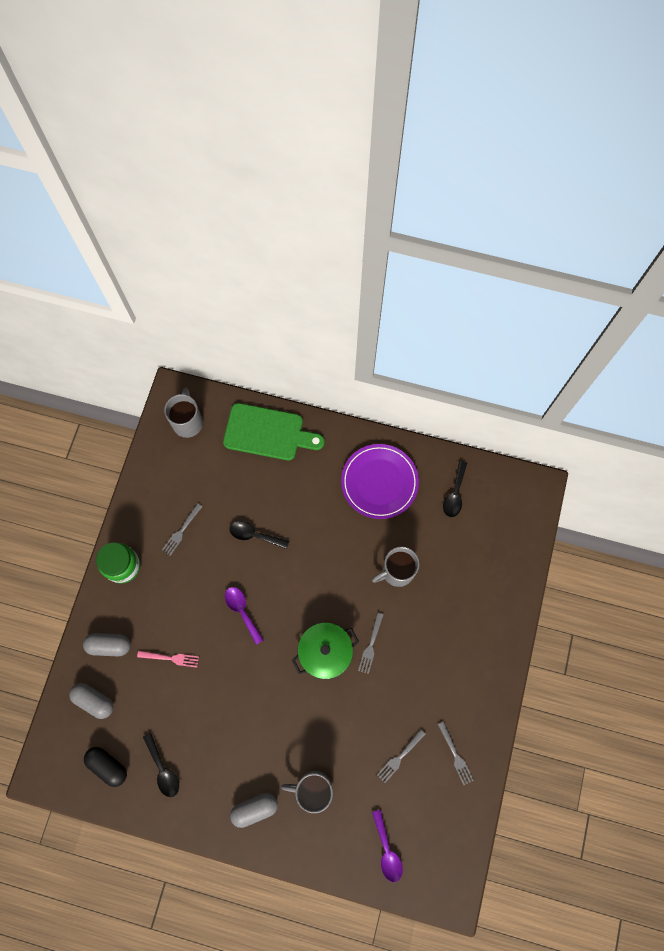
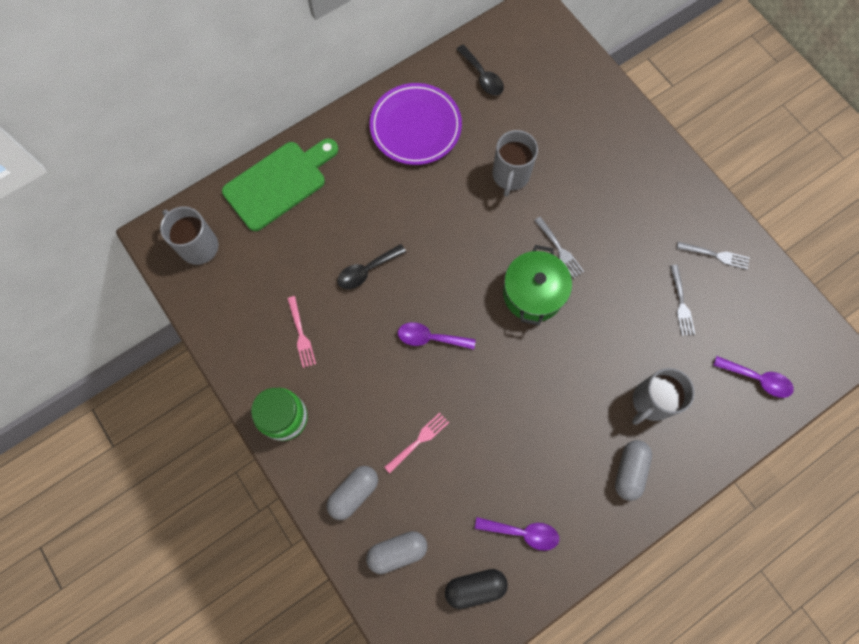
camera: 50 degrees left, 0 degrees up
black spoon [143,733,179,797] -> purple spoon [475,517,559,551]
grey fork [162,503,203,556] -> pink fork [287,296,316,368]

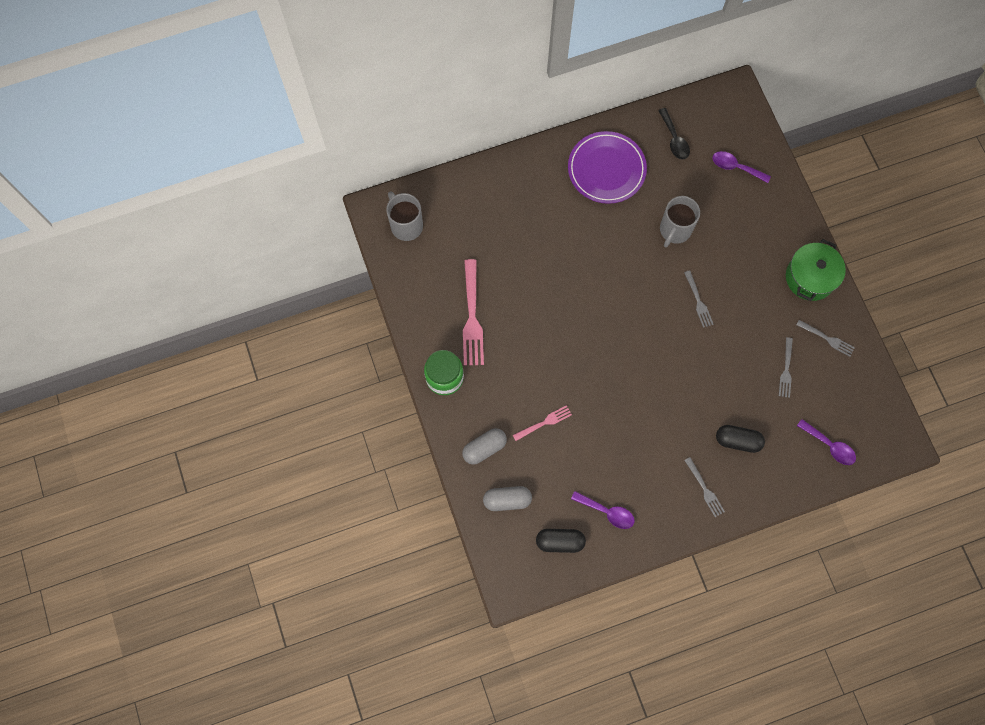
camera: 15 degrees right, 0 degrees up
green cutting board [222,138,338,231] -> none
pink fork [287,296,316,368] -> pink fork [463,259,484,366], size x1.81
black spoon [337,244,406,289] -> none
purple spoon [398,322,476,350] -> purple spoon moved to [712,151,771,183]
green pot [503,245,572,326] -> green pot moved to [786,239,846,301]
grey capsule [615,440,652,501] -> grey fork [684,457,725,517]
grey mug [632,368,695,425] -> black capsule [716,425,765,453]

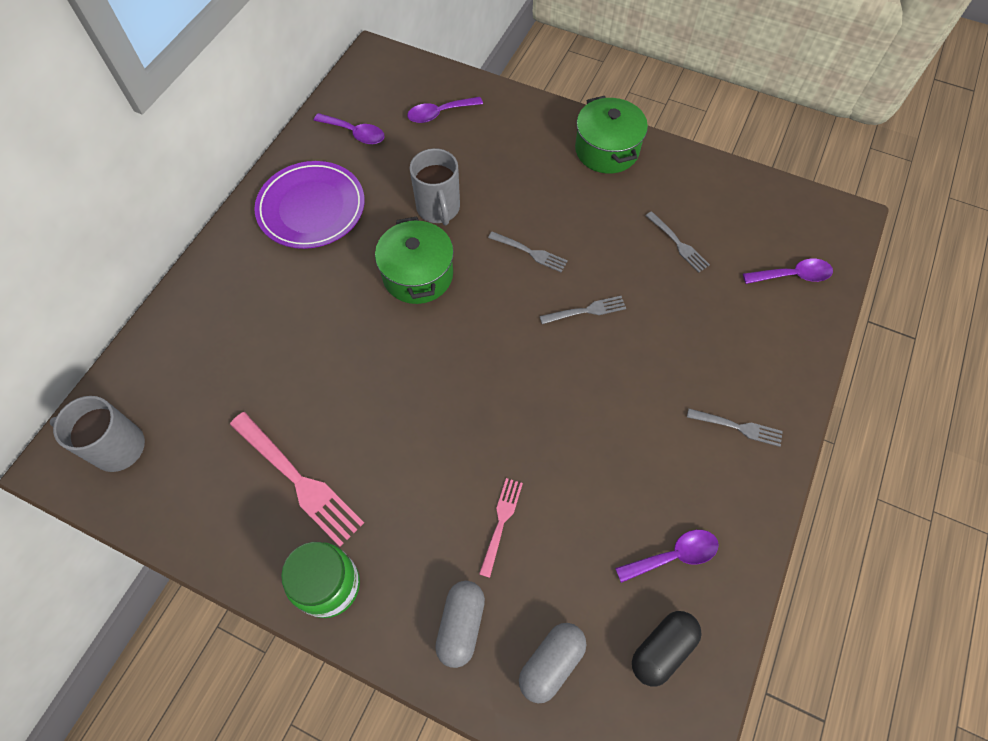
camera: 45 degrees left, 10 degrees down
black spoon [658,108,690,159] -> purple spoon [313,113,385,144]
black capsule [716,425,765,453] -> none
grey fork [796,320,855,357] -> grey fork moved to [540,296,626,324]
none -> green pot [375,216,454,304]

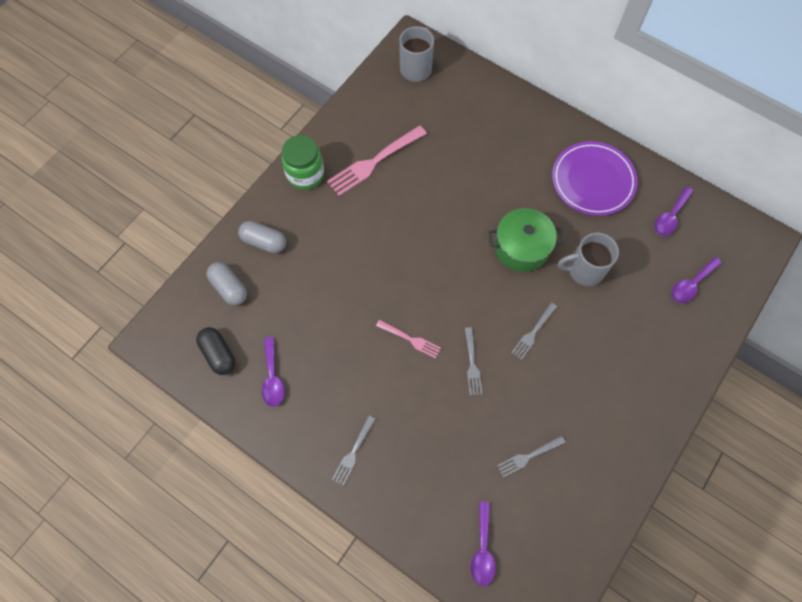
camera: 100 degrees right, 5 degrees up
purple spoon [407,97,483,123] -> purple spoon turned 120 degrees counterclockwise [671,257,722,303]
pink fork [479,478,523,578] -> pink fork moved to [376,320,441,359]
green pot [575,96,648,174] -> none

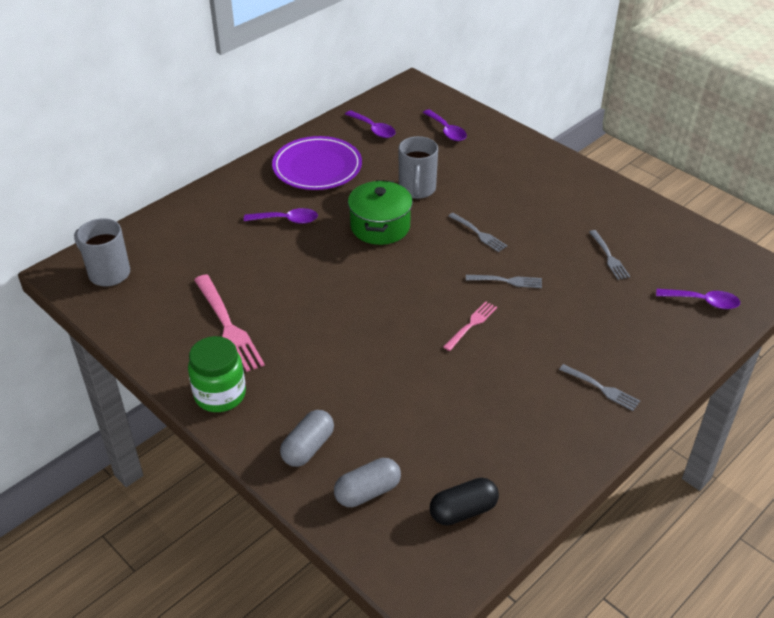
camera: 80 degrees left, 25 degrees down
purple spoon [262,337,285,407] -> purple spoon moved to [244,208,318,224]

